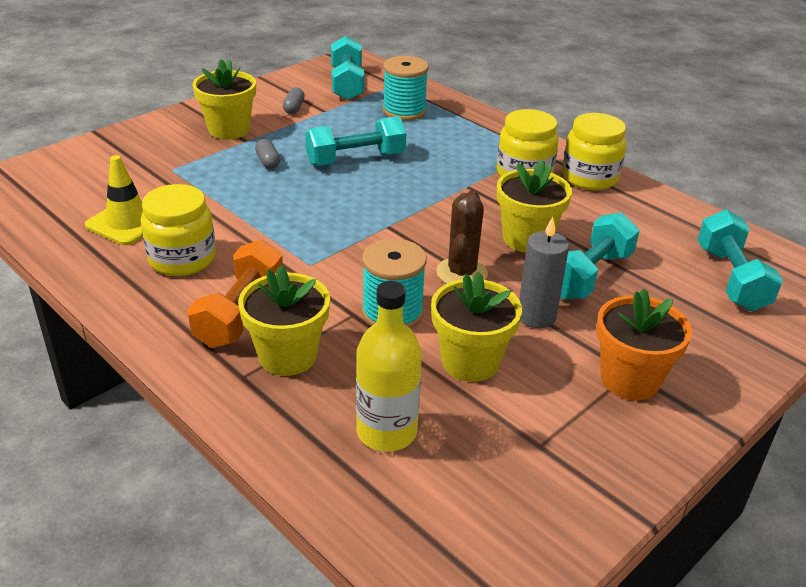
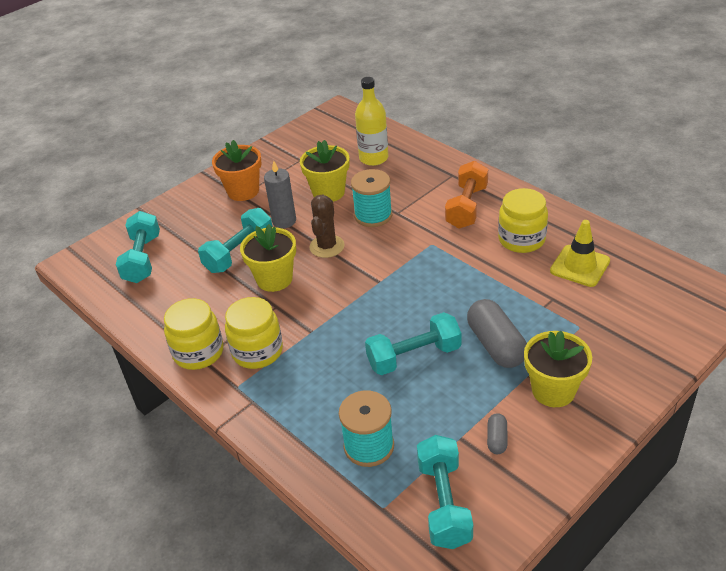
camera: 175 degrees left, 5 degrees up
yellow flower pot [238,266,330,376] -> none
grey capsule [255,139,280,169] -> grey capsule [467,299,527,368], size x2.07

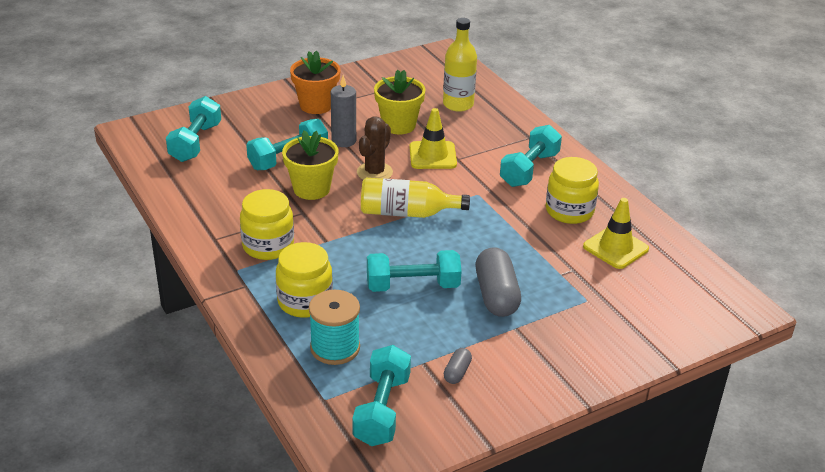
camera: 10 degrees right, 5 degrees down
yellow jar [164,298,223,370] -> yellow jar moved to [276,242,333,318]
turquoise spool [351,169,392,227] -> yellow traffic cone [409,108,457,169]
orange dumbbell [445,161,488,229] -> turquoise dumbbell [500,125,562,187]
yellow flower pot [524,331,592,407] -> none
none -> yellow bottle [361,178,470,218]

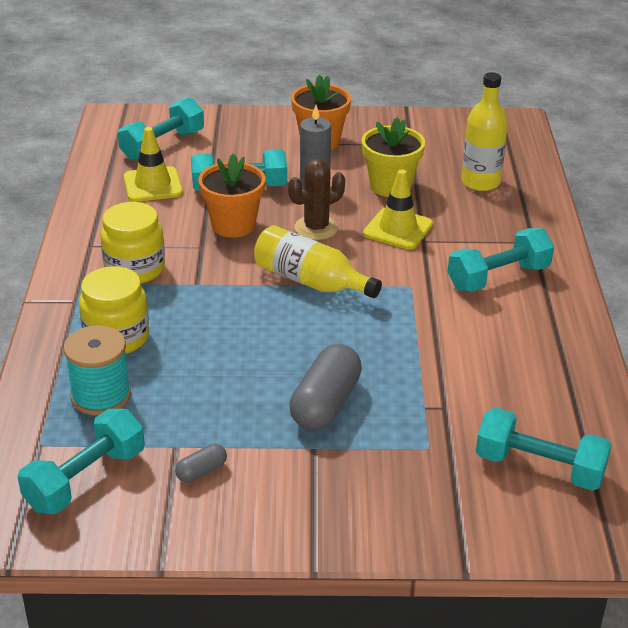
camera: 30 degrees right, 0 degrees up
yellow flower pot [282,130,338,200] -> orange flower pot [198,153,266,238]
turquoise dumbbell [367,250,461,292] -> turquoise dumbbell moved to [476,408,612,491]
yellow jar [546,157,599,224] -> none
yellow traffic cone [583,198,649,269] -> yellow traffic cone moved to [123,127,183,202]

